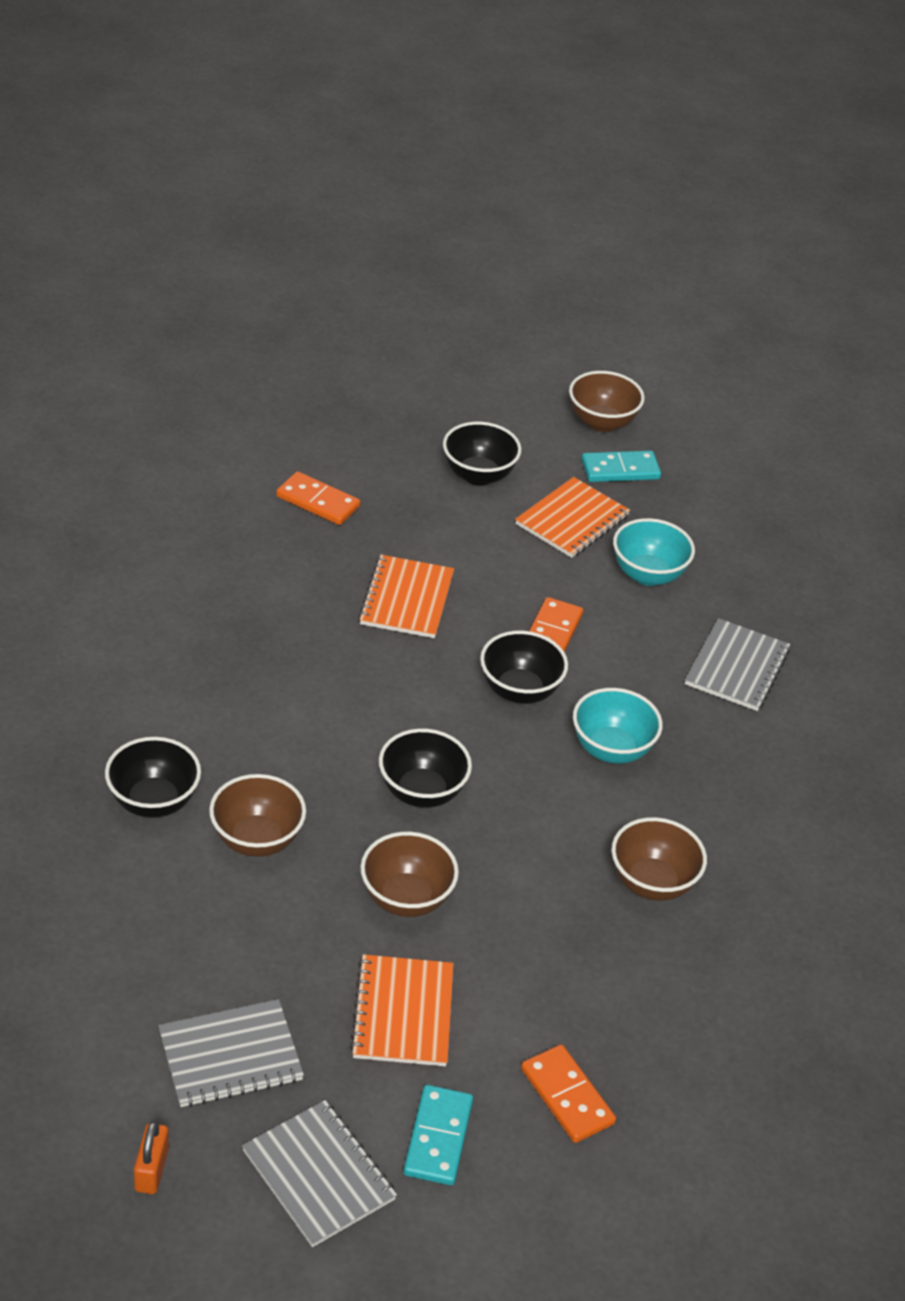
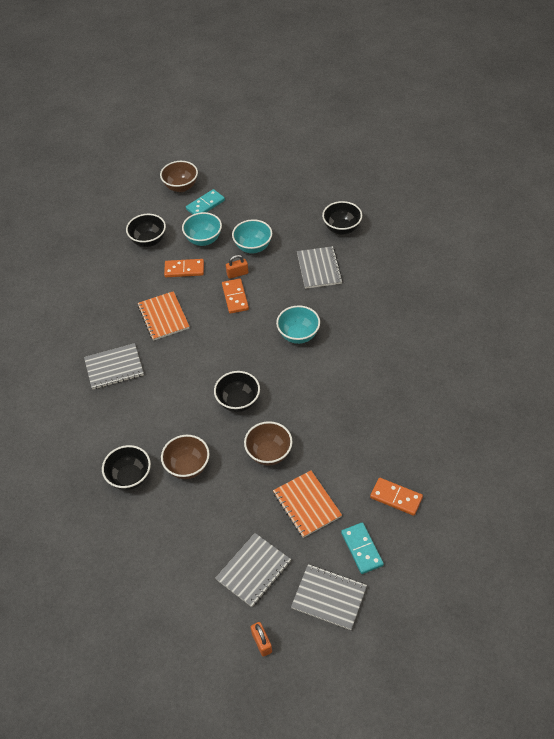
camera: 25 degrees left, 10 degrees up
orange domino [276,471,360,525] -> orange domino moved to [164,259,204,277]
black bowl [480,631,568,704] -> black bowl moved to [322,201,362,235]
orange notebook [515,477,630,558] -> turquoise bowl [182,212,222,246]
brown bowl [611,817,707,901] -> none
none -> grey notebook [84,343,144,389]
none -> orange padlock [226,255,249,279]

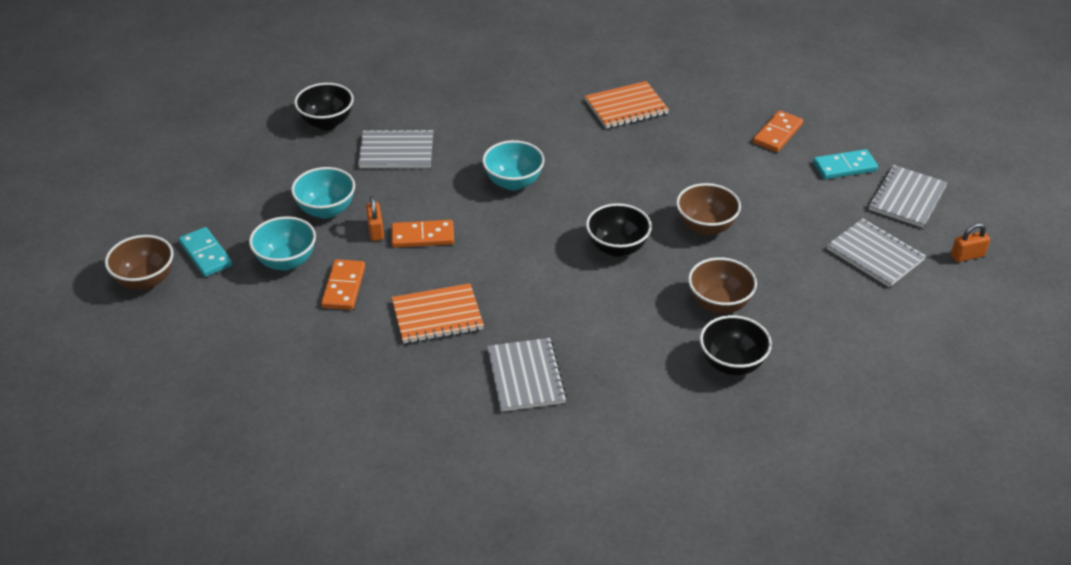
camera: 85 degrees left, 10 degrees down
black bowl [126,214,166,247] -> none
orange notebook [273,470,342,538] -> orange notebook moved to [585,81,669,129]

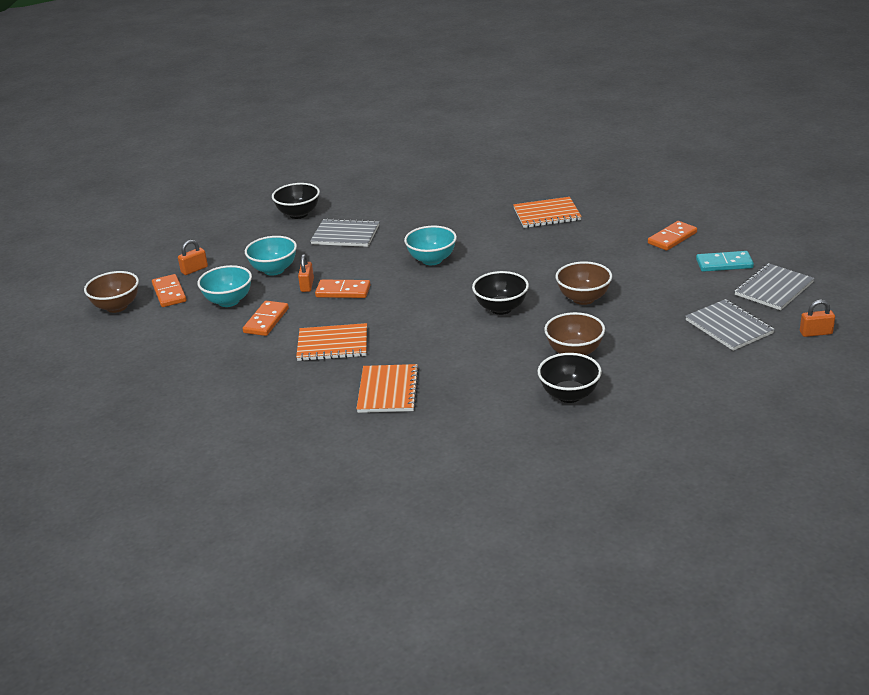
camera: 15 degrees right, 10 degrees down
turquoise domino [179,227,233,277] -> orange domino [152,274,187,307]
grey notebook [487,338,567,412] -> orange notebook [356,364,419,413]
none -> orange padlock [178,240,208,275]

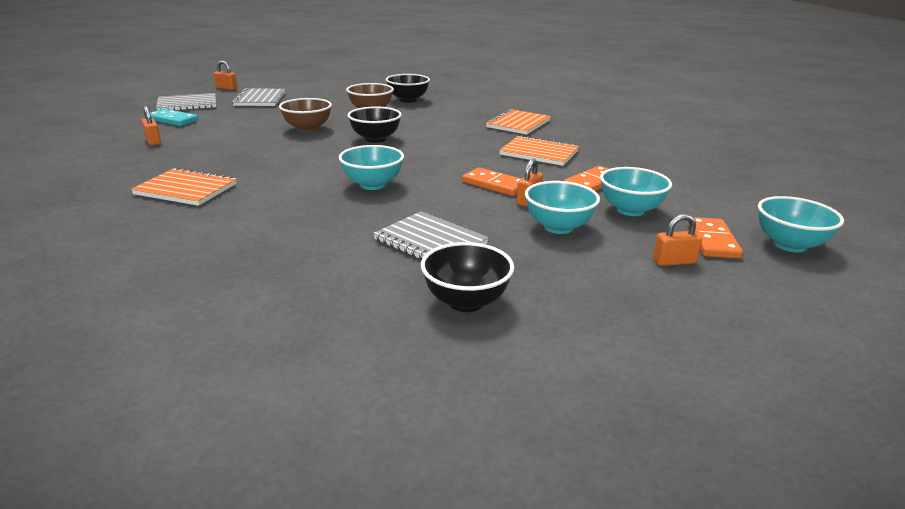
camera: 155 degrees left, 5 degrees down
brown bowl [84,271,139,313] -> turquoise bowl [758,196,844,252]
orange domino [648,221,697,251] -> orange padlock [141,106,161,145]

